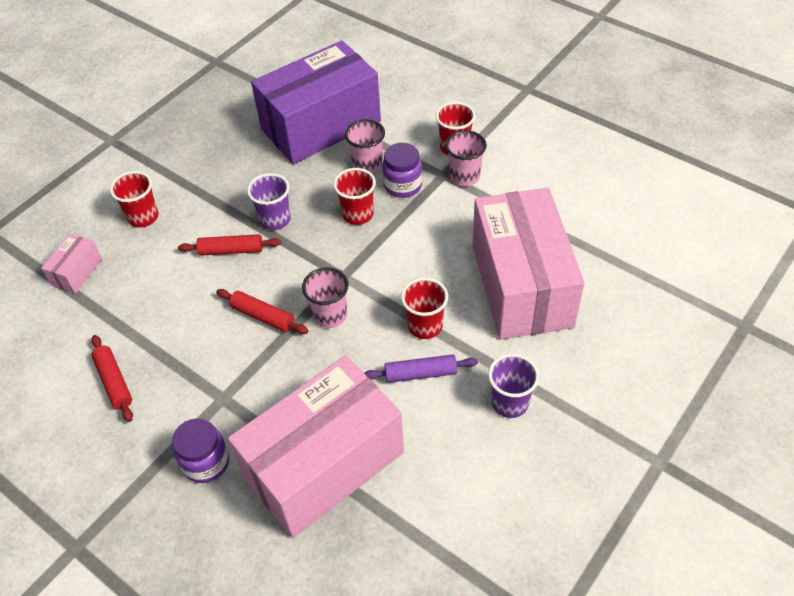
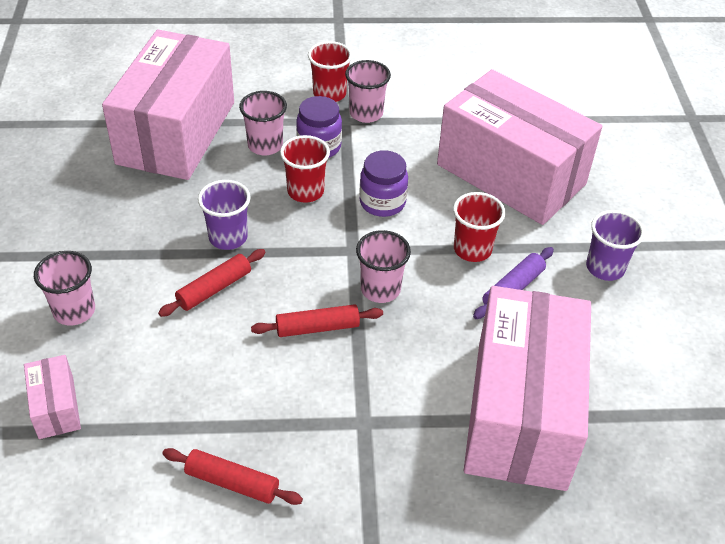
camera: 45 degrees left, 5 degrees down
red cup [110,171,158,227] -> pink cup [34,251,95,326]
purple jar [172,418,229,483] -> purple jar moved to [359,150,408,217]
purple box [251,40,381,164] -> pink box [102,30,234,180]

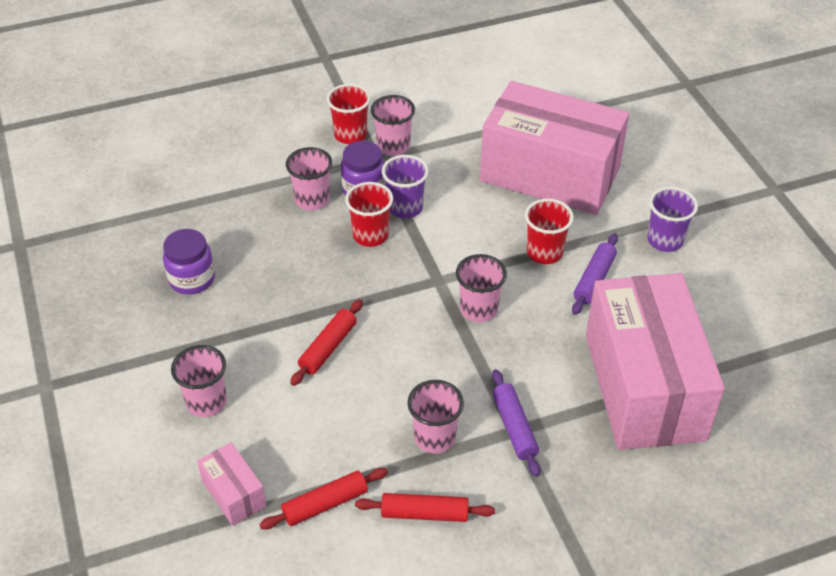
camera: 15 degrees left, 0 degrees up
pink box [102,30,234,180] -> none
purple cup [198,180,251,250] -> purple cup moved to [382,155,429,218]
red rolling pin [251,304,383,337] -> red rolling pin moved to [259,468,388,529]
purple jar [359,150,408,217] -> purple jar moved to [163,229,215,295]
none -> pink cup [408,380,464,454]
none -> purple rolling pin [492,369,540,477]

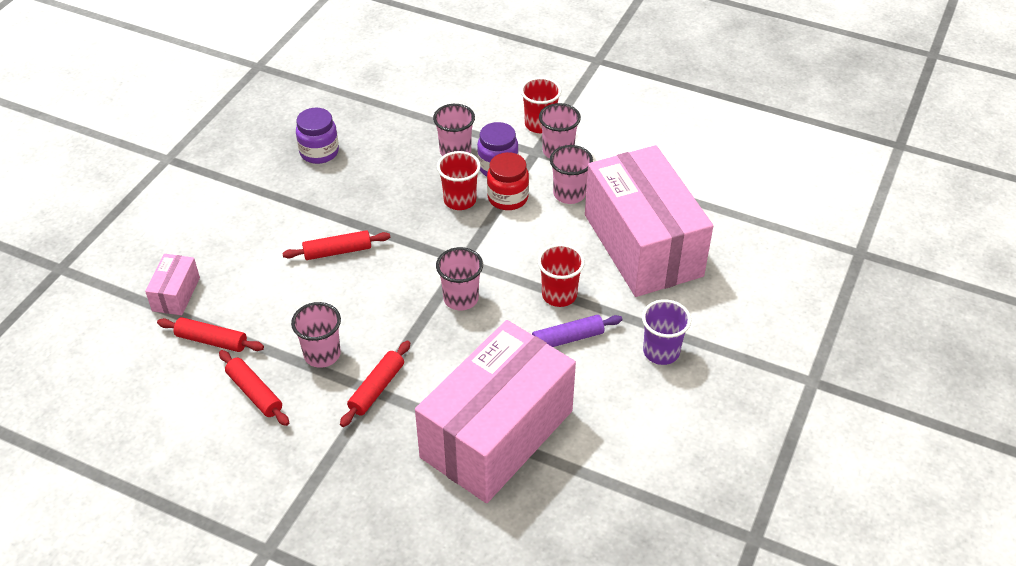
camera: 45 degrees right, 0 degrees up
pink cup [171,345,227,417] -> pink cup moved to [550,145,593,204]
purple cup [382,155,429,218] -> red jar [487,152,529,210]
purple rolling pin [492,369,540,477] -> red rolling pin [340,341,410,427]

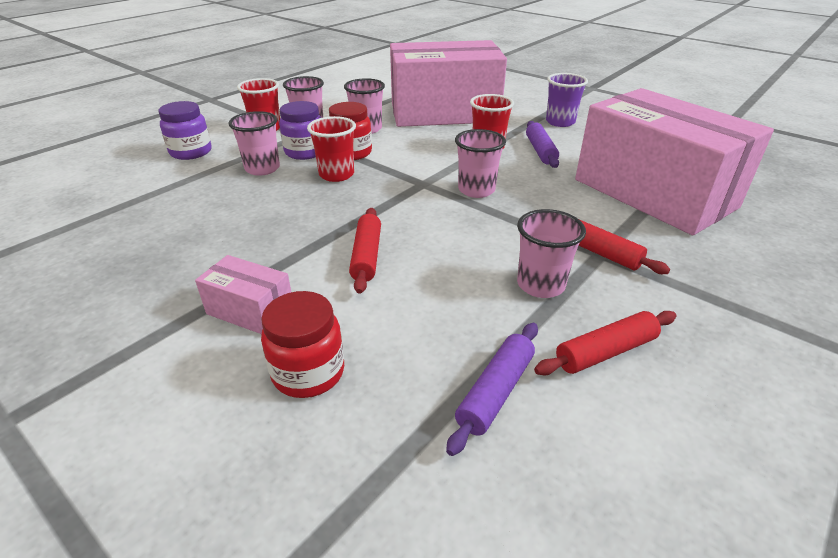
camera: 75 degrees left, 10 degrees down
pink box [145,254,200,315] -> pink box moved to [195,255,291,334]
red rolling pin [157,317,264,352] -> purple rolling pin [446,323,538,456]
purple jar [296,108,339,164] -> purple jar moved to [158,101,211,160]
none -> red jar [261,291,344,398]

